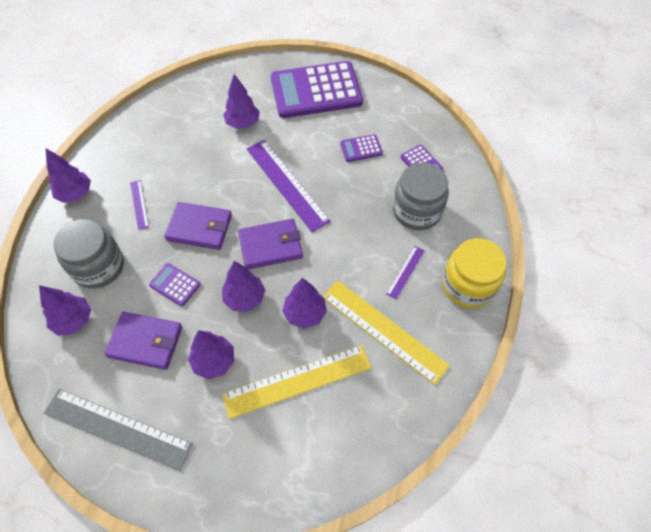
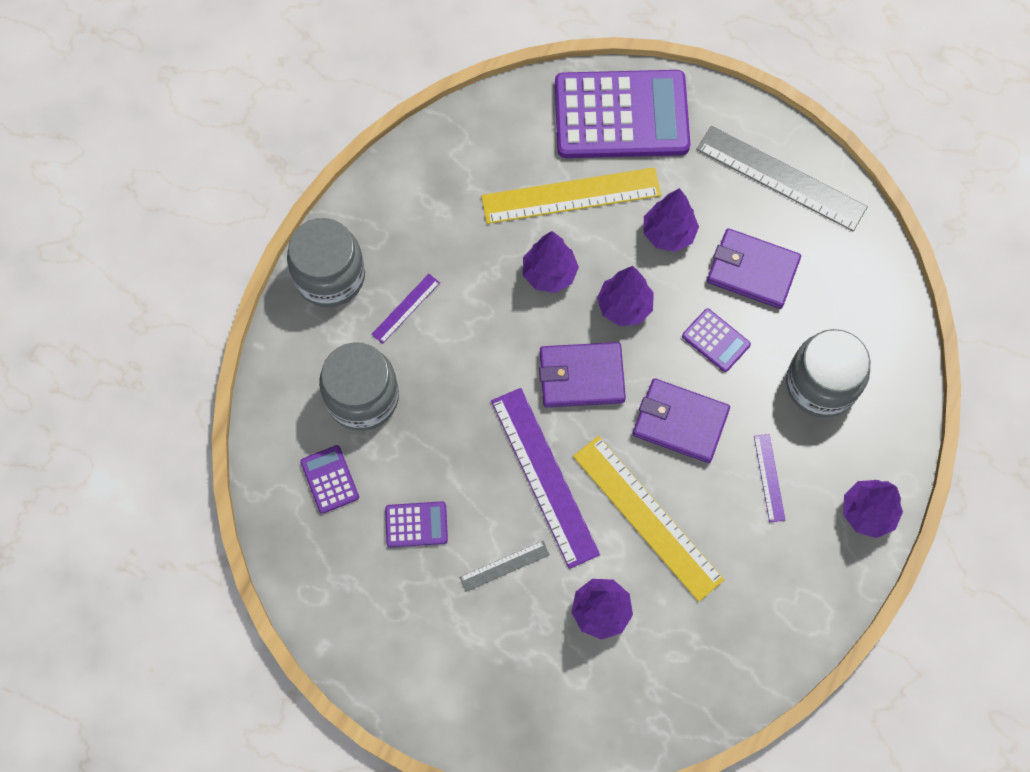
camera: 170 degrees left, 10 degrees up
purple tree [39,285,91,336] -> none
purple calculator [271,61,363,118] -> purple calculator moved to [555,70,690,158]
yellow ruler [323,281,450,385] -> yellow ruler moved to [573,436,724,602]
yellow jar [442,238,507,309] -> grey jar [287,218,365,307]
none -> grey ruler [459,541,550,592]

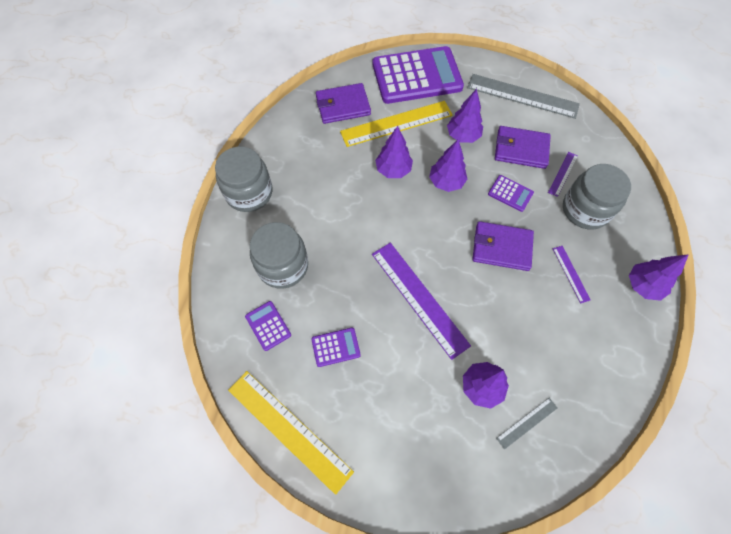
camera: 10 degrees left, 5 degrees down
purple ruler [371,274,440,344] -> purple ruler moved to [548,152,578,197]
grey ruler [459,541,550,592] -> grey ruler moved to [496,398,557,449]
purple wallet [539,342,626,407] -> purple wallet moved to [316,83,371,124]
yellow ruler [573,436,724,602] -> yellow ruler moved to [228,371,354,495]

